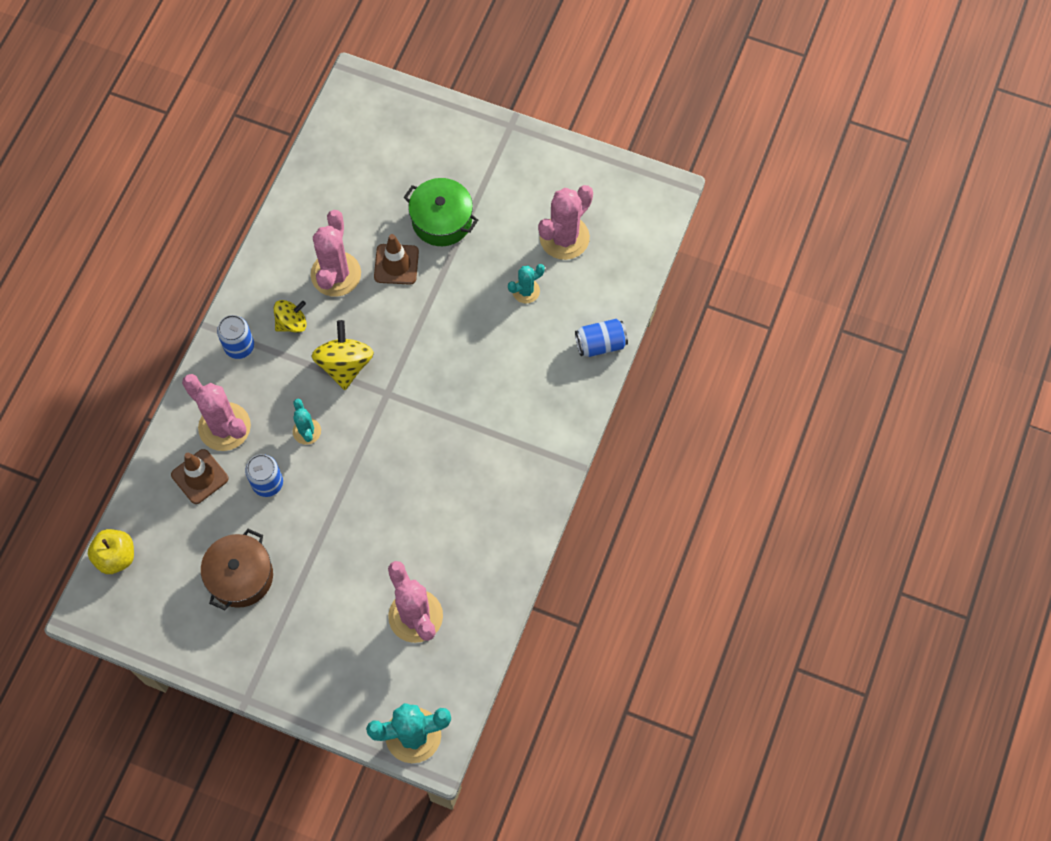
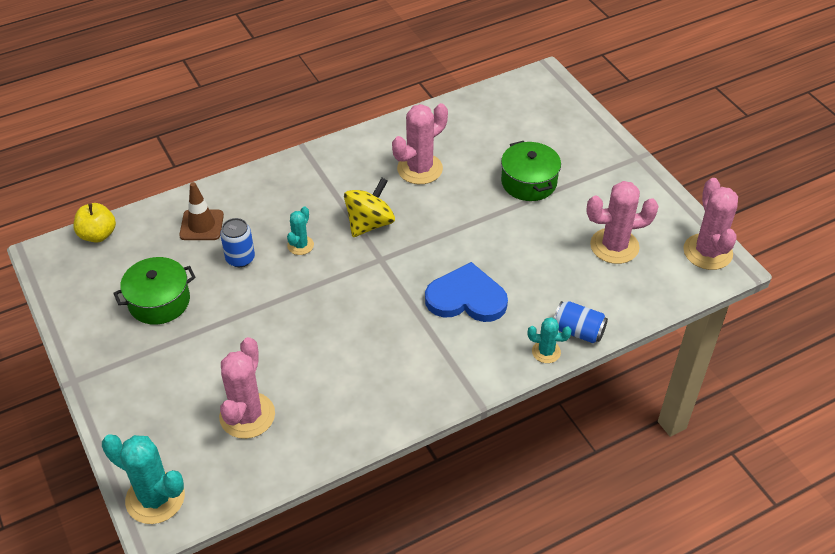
camera: 40 degrees right, 20 degrees down
pink cactus [182,374,251,451] -> pink cactus moved to [683,178,738,270]
brown pot [201,529,273,610] -> green pot [113,257,196,325]
blue can [217,315,254,359] -> none
yellow spinning top [274,300,307,333] -> none
brown traffic cone [374,234,419,285] -> none
turquoise cactus [508,264,545,303] -> turquoise cactus moved to [527,317,572,363]
none -> blue heart [425,262,508,322]

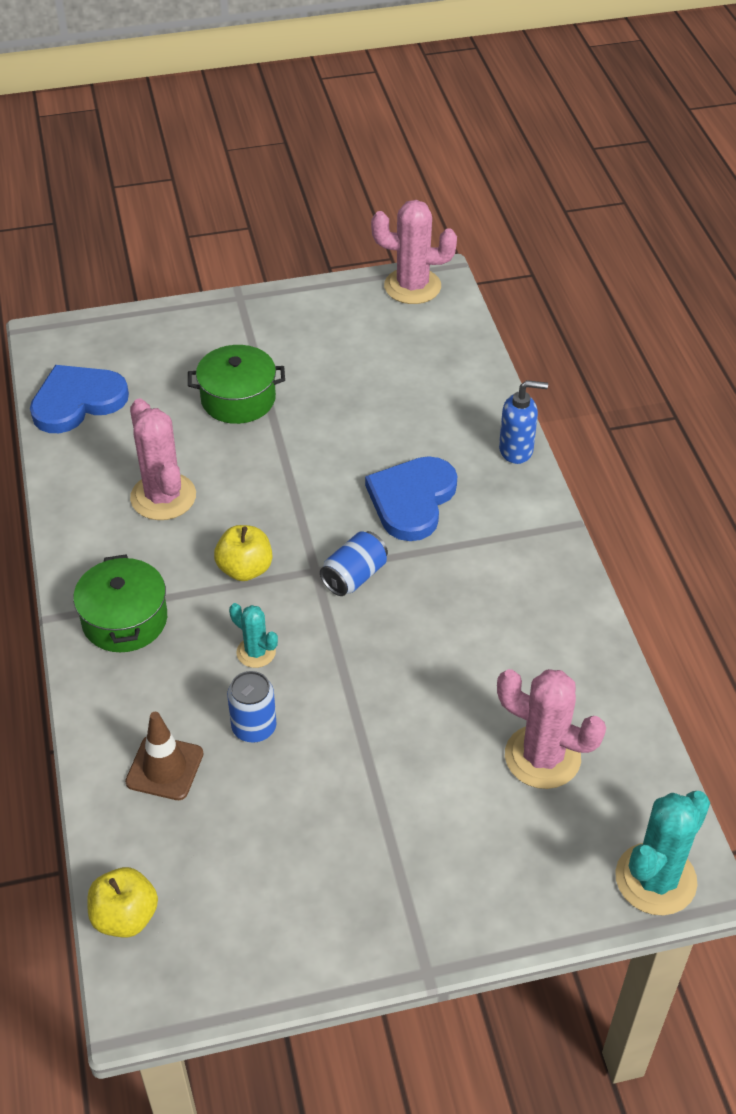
camera: 75 degrees left, 0 degrees up
green pot [113,257,196,325] -> green pot moved to [73,554,167,652]
yellow spinning top [344,178,395,237] -> yellow apple [214,525,272,581]
turquoise cactus [527,317,572,363] -> blue soap dispenser [499,380,548,464]
blue can [554,301,608,343] -> blue can moved to [320,531,388,596]
pink cactus [587,181,659,264] -> none
none -> blue heart [30,365,129,433]

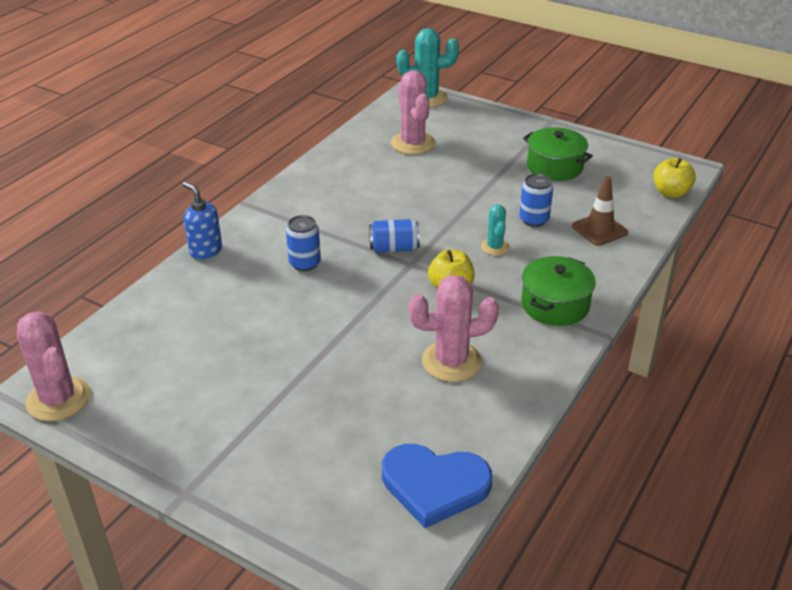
camera: 135 degrees left, 10 degrees down
pink cactus [130,398,196,520] -> pink cactus turned 60 degrees clockwise [409,275,499,382]
green pot [188,345,285,424] -> green pot moved to [523,127,593,181]
blue heart [365,456,457,541] -> blue can [286,215,321,271]

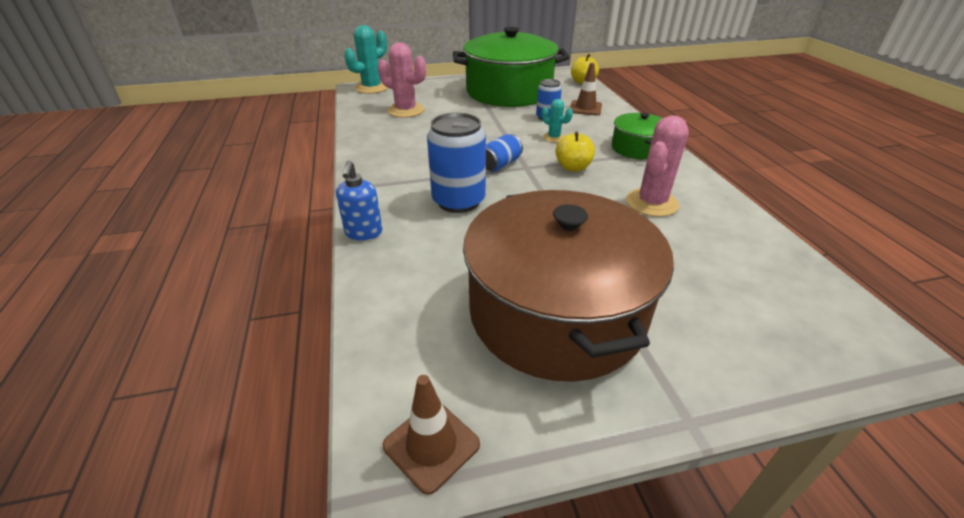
camera: 45 degrees left, 0 degrees up
pink cactus [17,311,90,421] -> brown traffic cone [383,375,480,495]
blue soap dispenser [182,182,222,260] -> blue soap dispenser turned 90 degrees counterclockwise [336,161,382,241]
blue can [286,215,321,271] -> blue can [427,113,486,213], size x1.75
blue heart [382,444,492,528] -> none
green pot [523,127,593,181] -> green pot [453,27,569,107], size x2.10
none -> brown pot [463,190,674,382]

